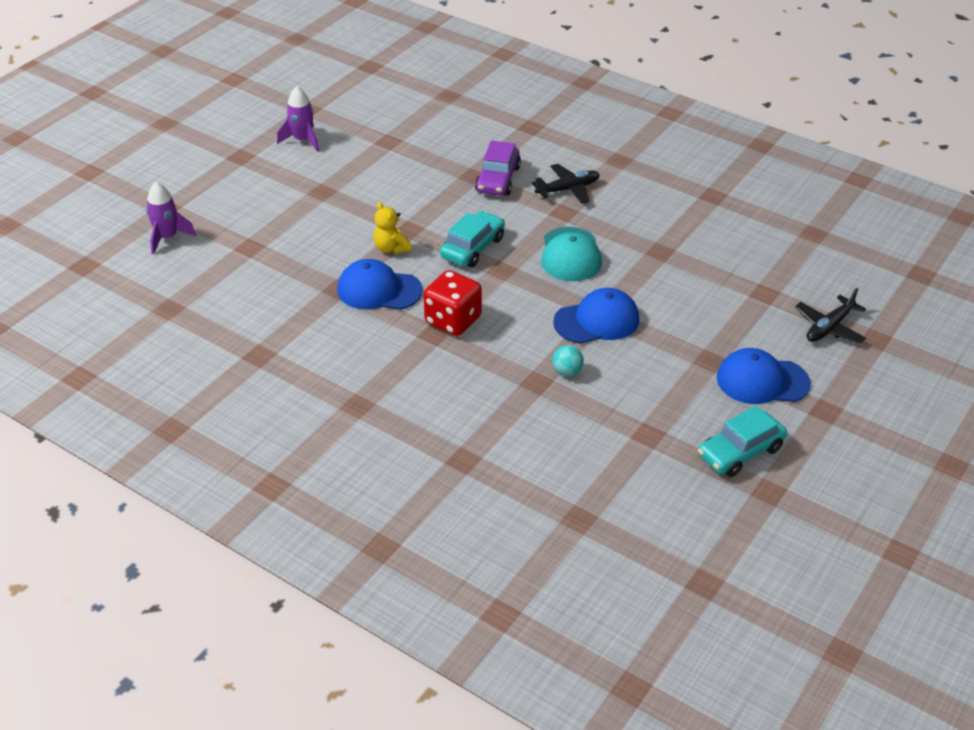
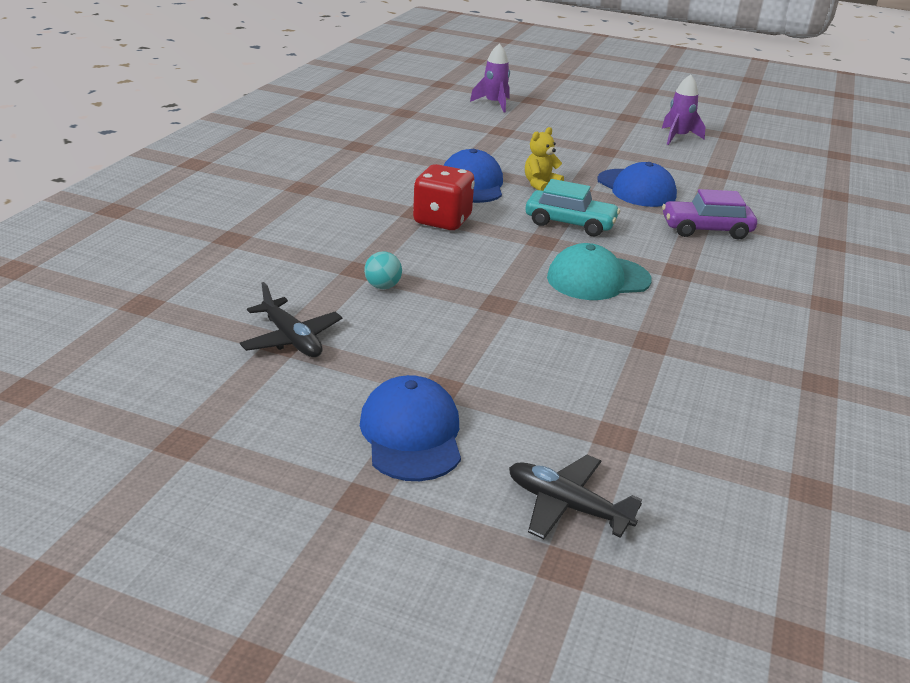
camera: 75 degrees right, 10 degrees down
black plane [532,164,600,204] -> black plane moved to [240,282,342,357]
blue cap [553,288,639,344] -> blue cap moved to [597,162,677,207]
turquoise car [698,406,787,477] -> none

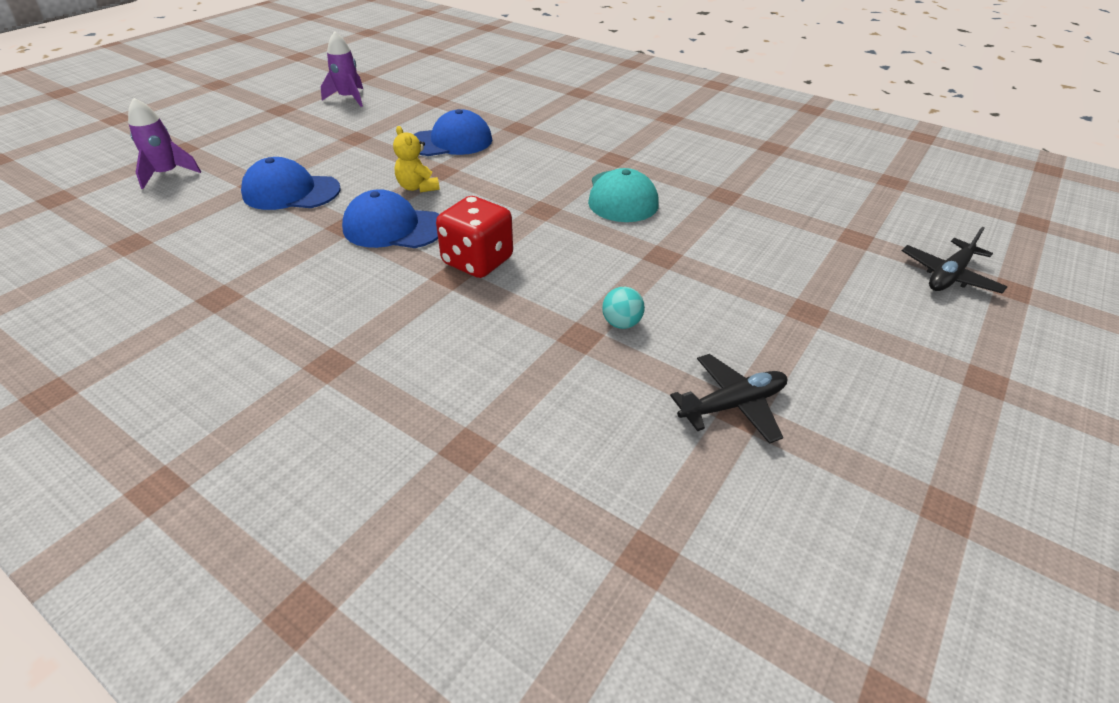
camera: 75 degrees left, 10 degrees up
blue cap [360,375,461,481] -> blue cap moved to [241,157,341,210]
turquoise car [526,179,620,236] -> none
purple car [662,189,757,240] -> none

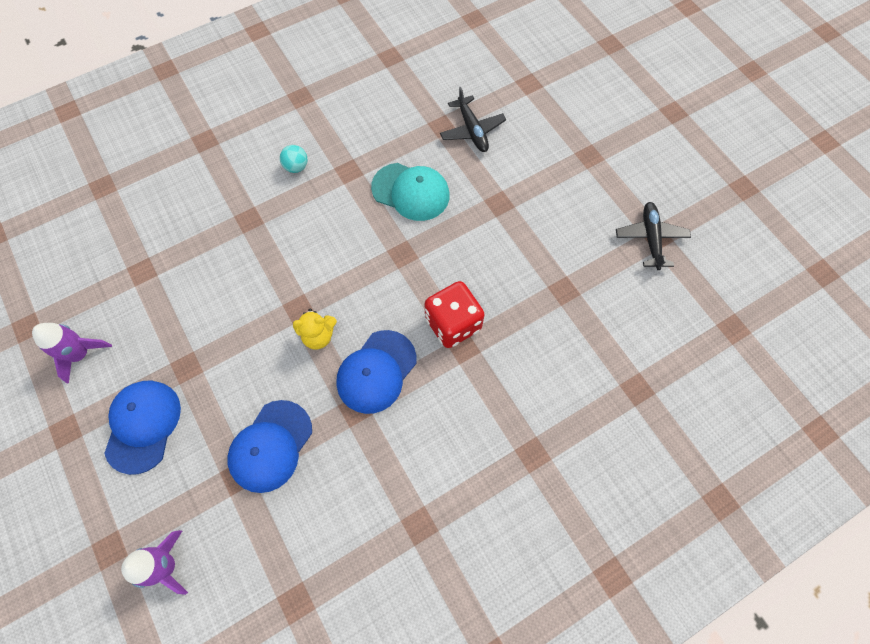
camera: 65 degrees left, 25 degrees up
blue cap [413,109,492,156] -> blue cap moved to [104,380,181,475]
turquoise ball [602,287,645,329] -> turquoise ball moved to [280,145,307,173]
black plane [902,227,1007,293] -> black plane moved to [440,87,506,152]

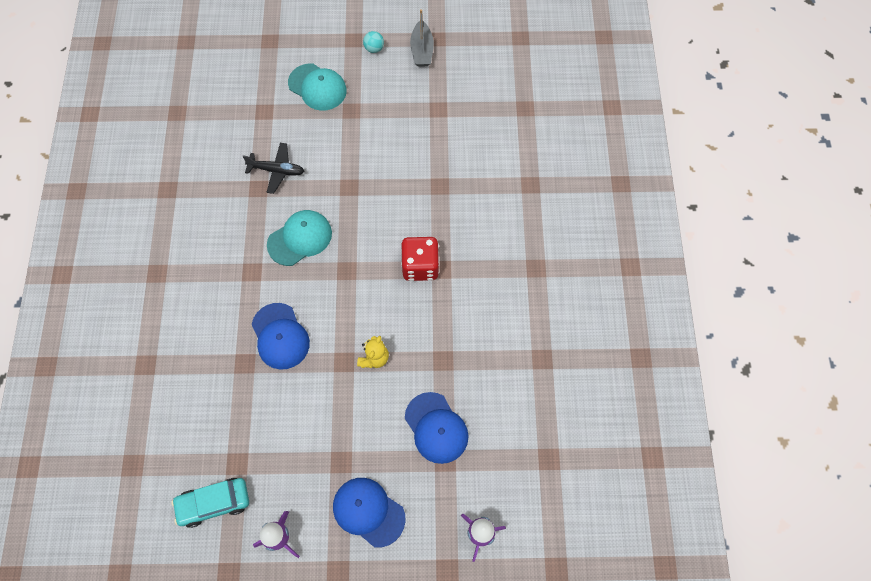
camera: 60 degrees left, 0 degrees up
turquoise ball [280,145,307,173] -> turquoise ball moved to [363,31,384,53]
blue cap [337,330,417,414] -> blue cap moved to [251,303,310,369]
black plane [616,202,691,270] -> none
none -> turquoise car [171,478,249,528]
none -> turquoise cap [288,64,347,111]
none -> grey boat [410,9,434,67]

